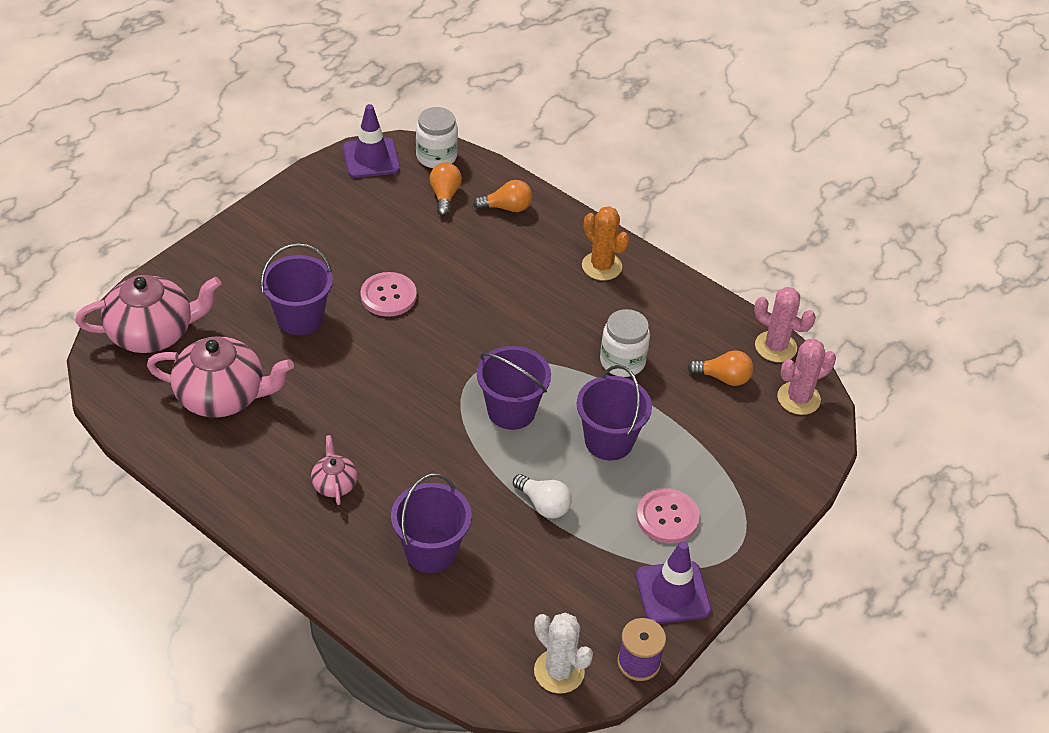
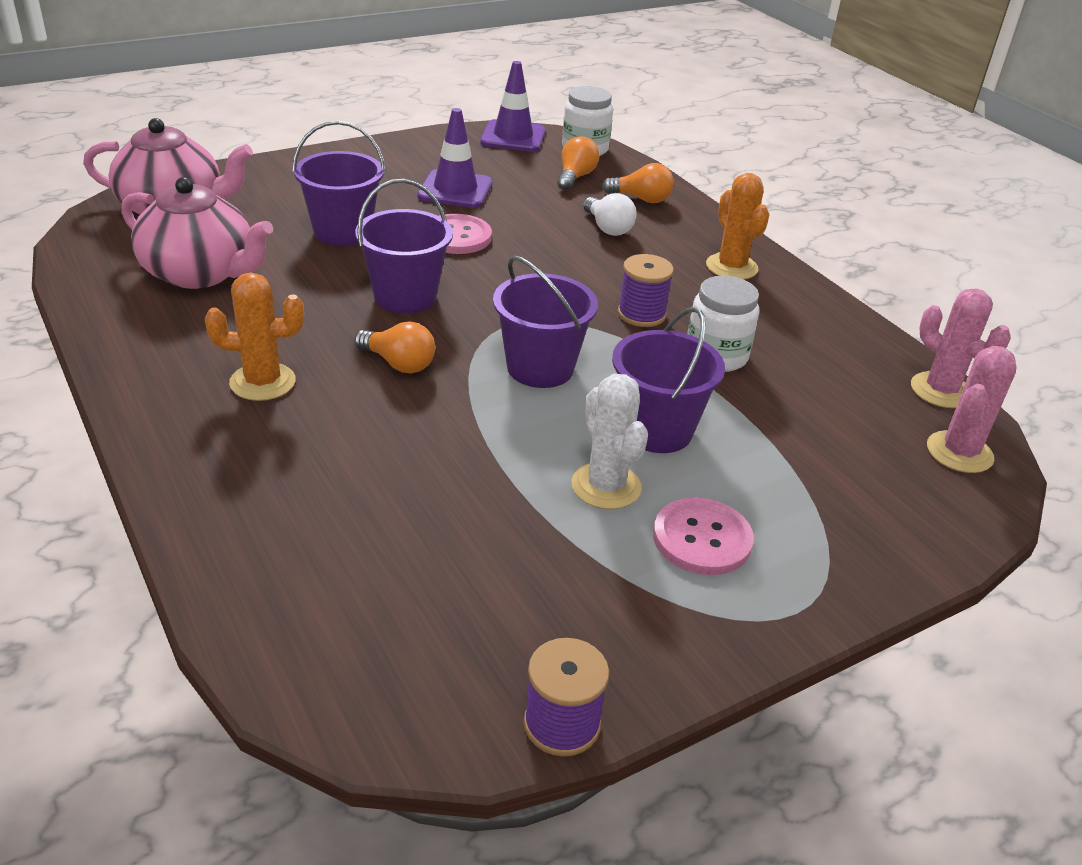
camera: 20 degrees right, 10 degrees down
pink teapot [311,435,357,505] -> orange cactus [205,272,304,401]
purple bucket [391,473,472,573] -> purple bucket moved to [355,179,453,314]
white light bulb [513,474,572,519] -> white light bulb moved to [583,193,637,236]
white cactus [534,612,593,694] -> white cactus moved to [572,374,648,509]
purple traffic cone [636,541,711,624] -> purple traffic cone moved to [417,108,492,208]
orange light bulb [687,350,753,386] -> orange light bulb moved to [354,321,435,373]
pink cactus [777,339,836,415] -> pink cactus turned 45 degrees counterclockwise [927,346,1017,473]
none -> purple spool [618,254,674,327]

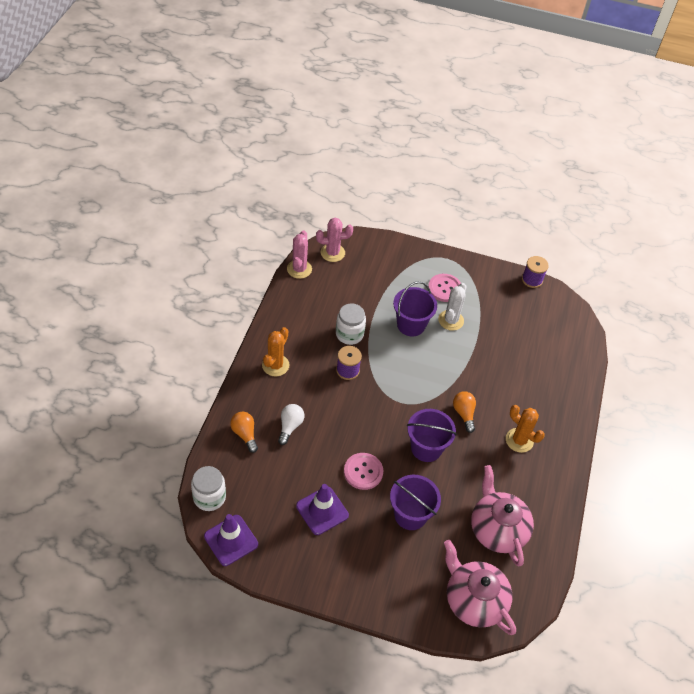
camera: 135 degrees left, 15 degrees up
purple bucket [493,256,598,388] -> none
orange light bulb [557,136,599,190] -> none

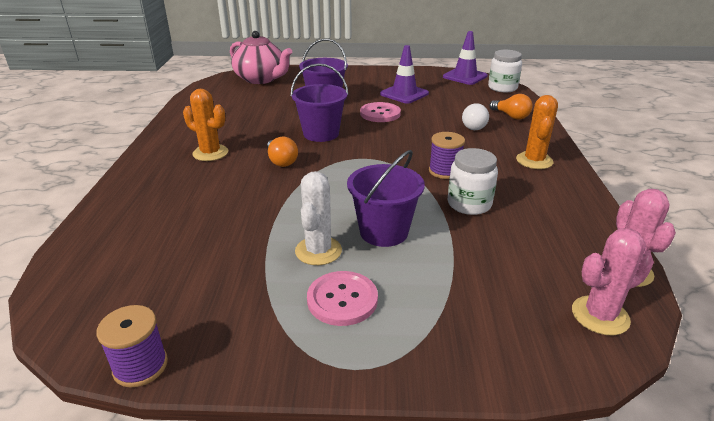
camera: 170 degrees right, 20 degrees down
pink teapot [471,465,534,567] -> none

